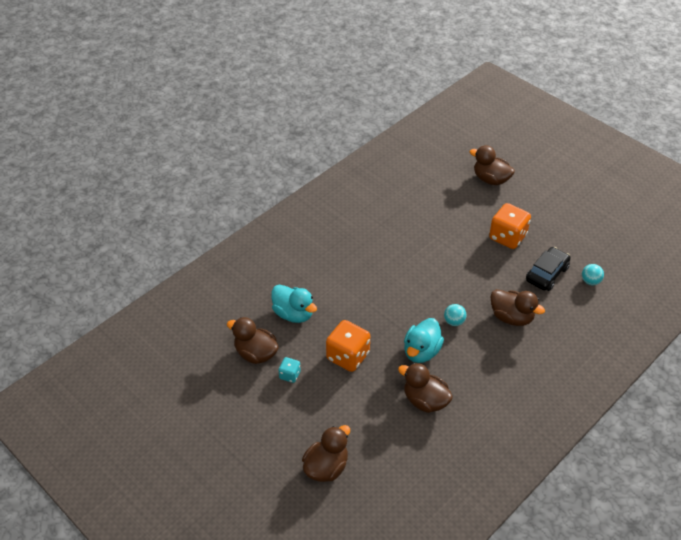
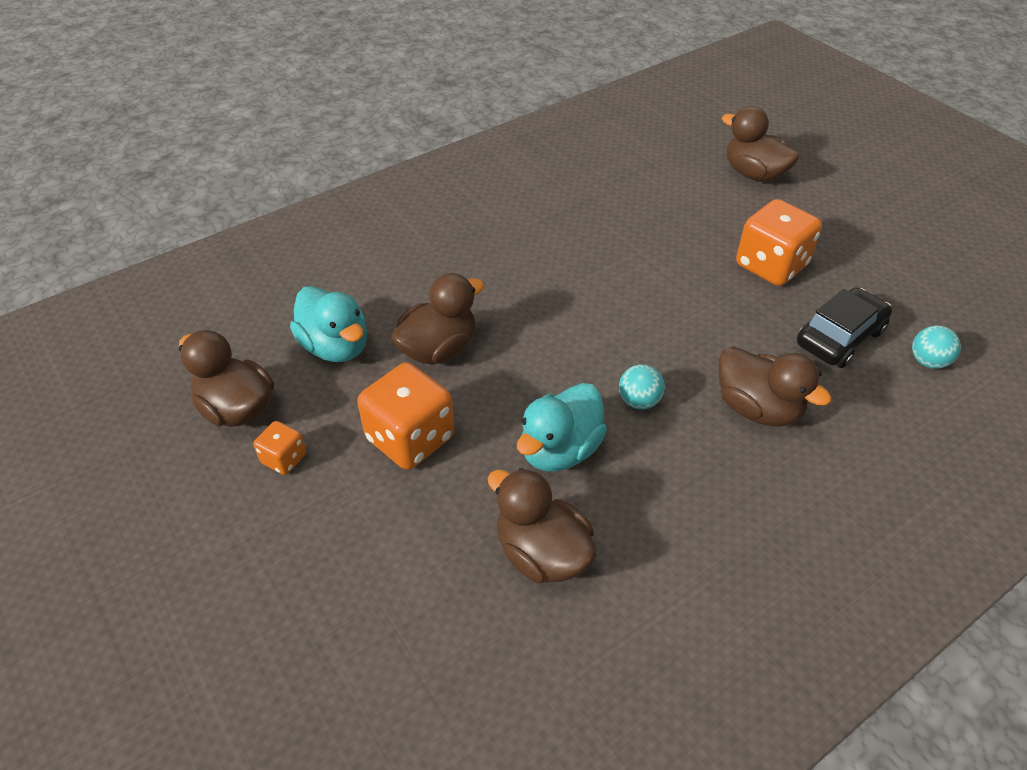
camera: 10 degrees right, 0 degrees up
turquoise dice [279,357,301,383] -> orange dice [254,421,306,475]
brown duck [302,425,350,482] -> brown duck moved to [391,273,484,365]

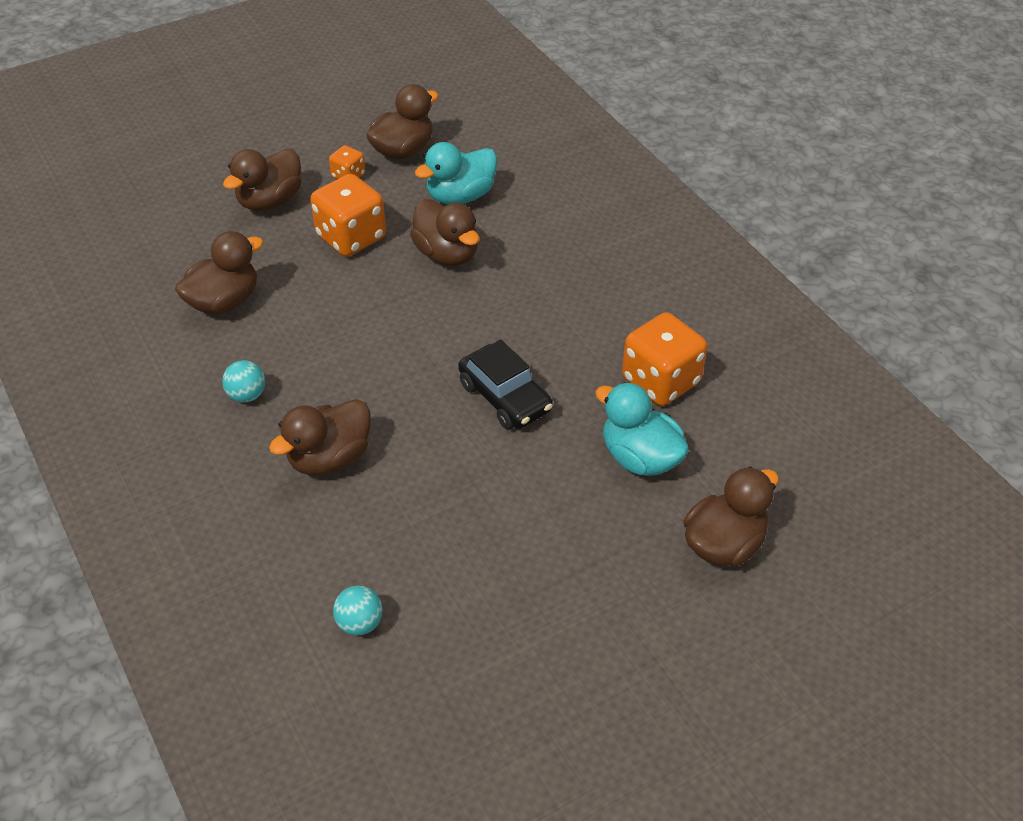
camera: 95 degrees right, 0 degrees up
turquoise duck [517,383,607,472] -> turquoise duck moved to [595,382,689,476]
turquoise ball [619,364,665,410] -> turquoise ball moved to [222,360,265,403]
orange dice [736,199,822,286] -> orange dice moved to [622,312,707,406]
black car [797,287,892,368] -> black car moved to [458,340,553,430]
none -> brown duck [223,149,301,211]

